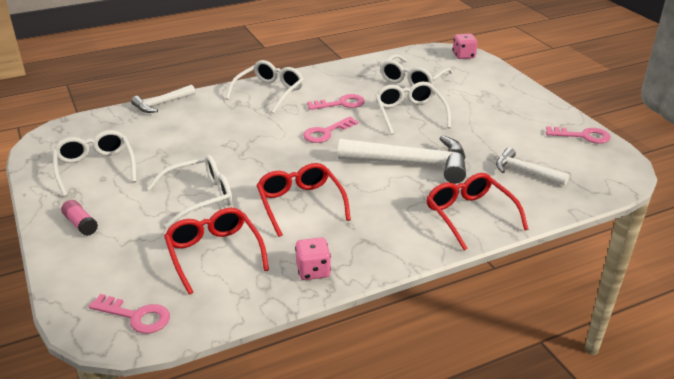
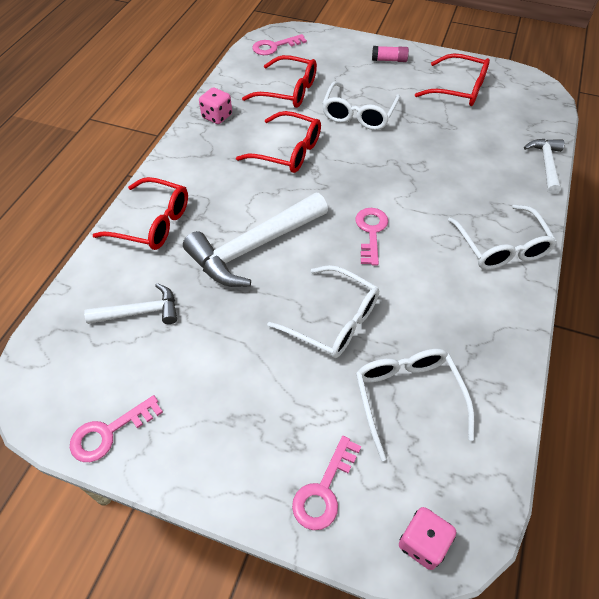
camera: 135 degrees right, 20 degrees up
white glasses [53,130,136,197] -> red glasses [415,53,490,106]
pink key [307,94,365,110] -> pink key moved to [292,436,361,530]

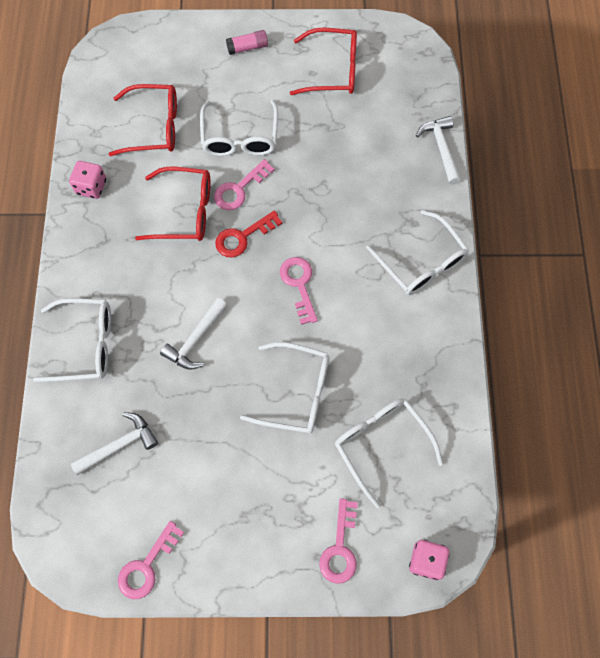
camera: 20 degrees left, 15 degrees up
red glasses [93,177,188,250] -> white glasses [33,298,111,382]
white hammer [183,193,328,287] -> white hammer [160,298,227,370], size x0.55
pink key [252,34,307,55] -> pink key moved to [214,159,275,210]
none -> red key [215,211,282,257]

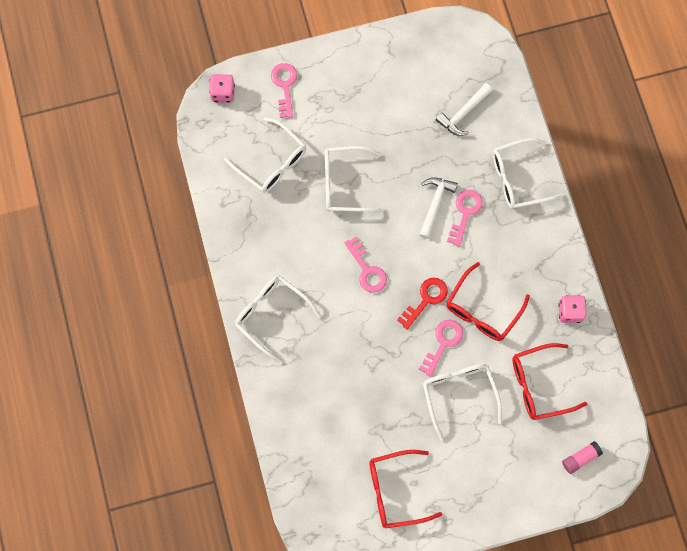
camera: 165 degrees right, 5 degrees up
pink key [118,521,184,599] -> pink key moved to [447,190,483,247]
red glasses [135,167,210,241] -> red glasses turned 45 degrees counterclockwise [446,262,530,341]
pink glue stick [226,30,268,55] -> pink glue stick moved to [562,441,603,474]
white hammer [416,116,461,185] -> none

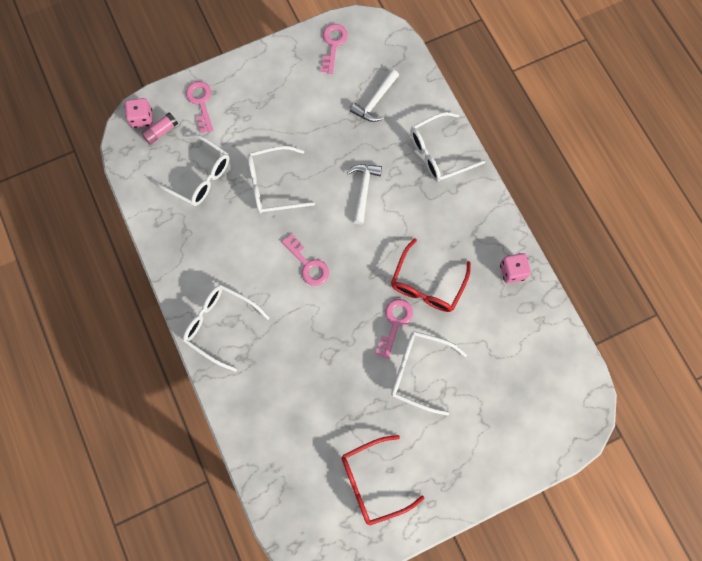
camera: 10 degrees left, 0 degrees up
red key [397,278,448,329] -> none
white glasses [423,364,502,441] -> white glasses turned 45 degrees counterclockwise [391,331,467,416]
pink key [447,190,483,247] -> pink key moved to [320,24,348,74]
red glasses [512,343,587,420] -> none
pink glue stick [562,441,603,474] -> pink glue stick moved to [141,112,178,145]

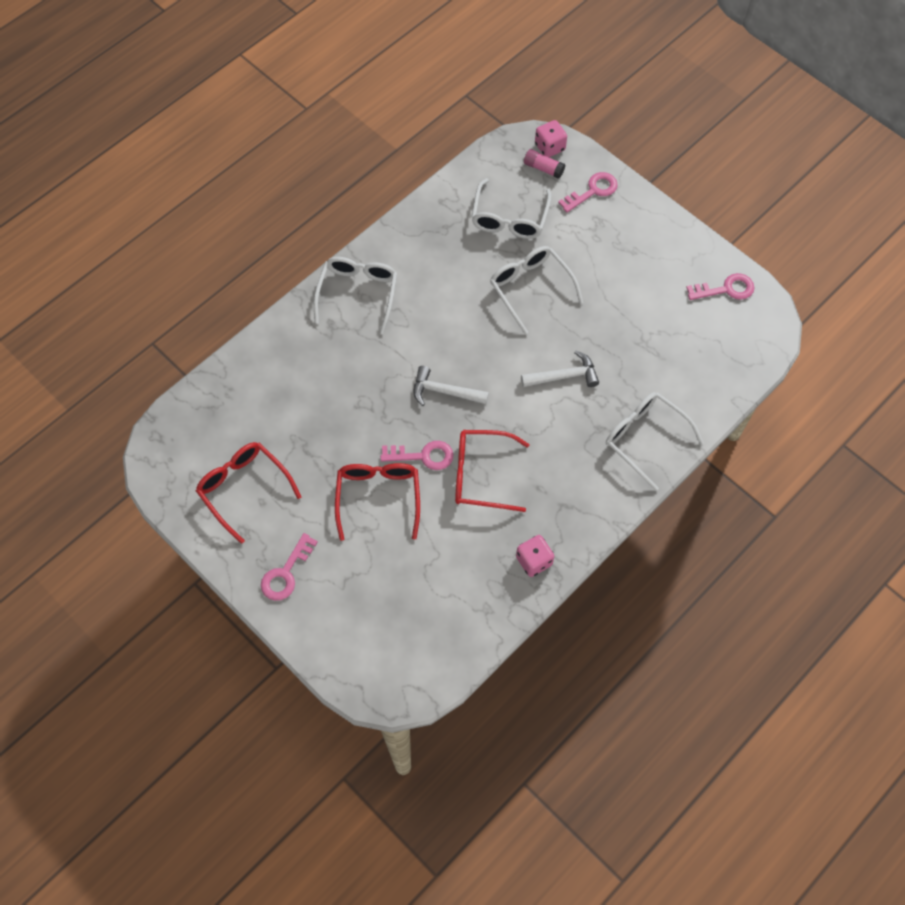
camera: 70 degrees right, 10 degrees down
pink key [281,234,329,286] -> pink key moved to [261,533,318,601]
white hammer [350,69,399,122] -> white hammer moved to [413,366,489,406]
white glasses [391,331,467,416] -> red glasses [335,463,420,541]

